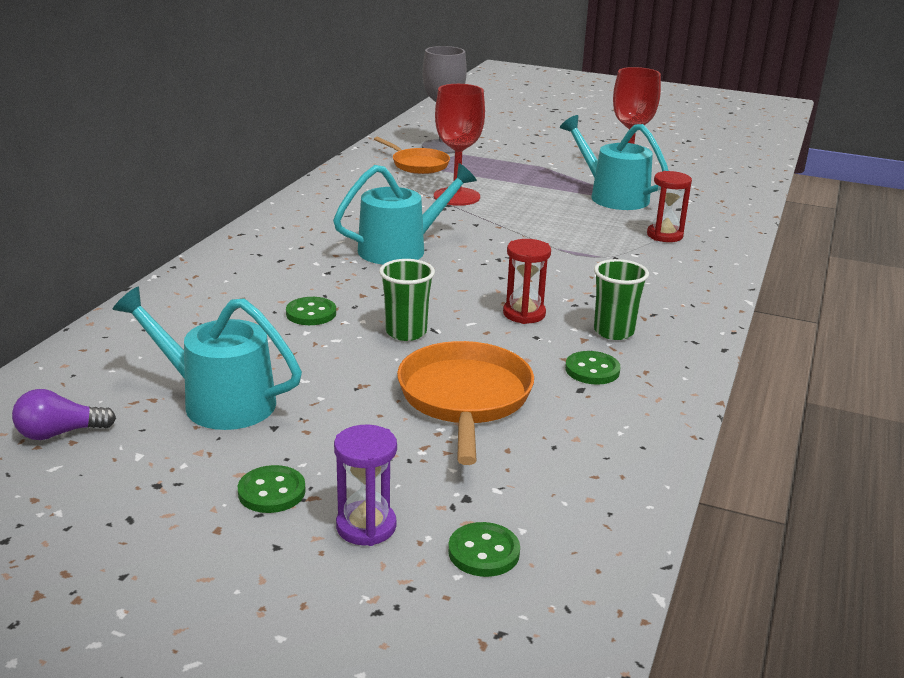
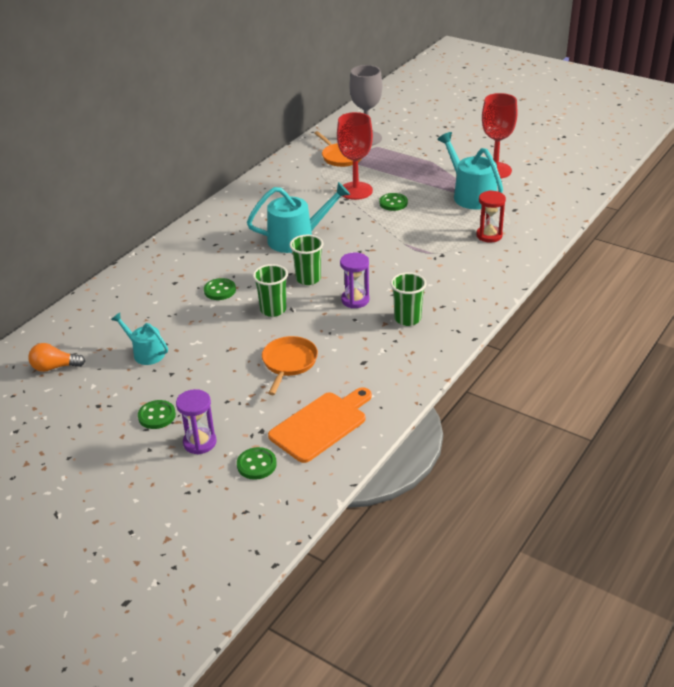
camera: 15 degrees right, 10 degrees up
purple light bulb [12,389,116,440] -> orange light bulb [28,343,85,372]
turquoise watering can [113,287,302,430] -> turquoise watering can [111,313,168,365], size x0.59
orange pan [397,341,534,465] -> orange pan [262,336,318,395], size x0.67
red hourglass [503,239,551,324] -> purple hourglass [340,252,370,308]
green button [565,351,621,385] -> green button moved to [379,193,408,211]
none -> orange cutting board [268,387,372,463]
none -> green cup [290,235,323,285]

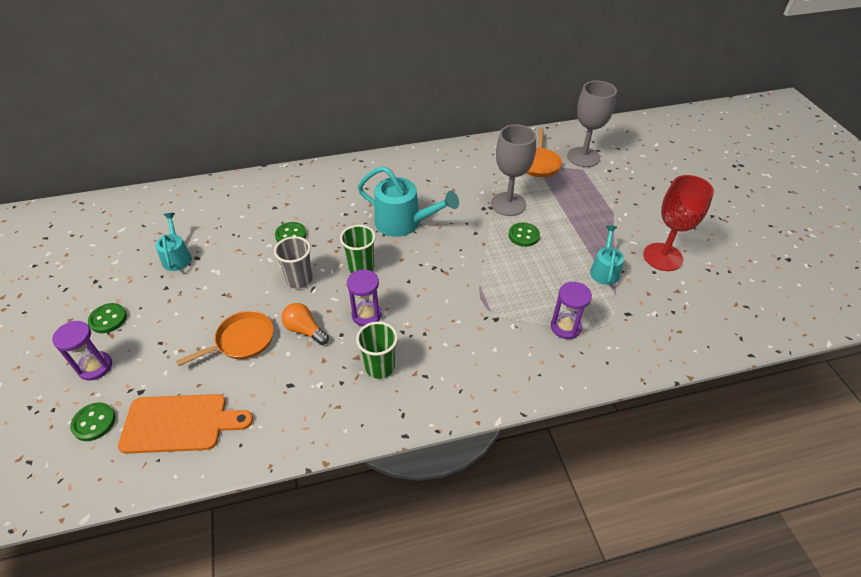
camera: 40 degrees right, 10 degrees up
orange light bulb [28,343,85,372] -> orange light bulb moved to [281,303,329,345]
green cup [253,264,288,317] -> grey cup [274,236,313,289]
red goblet [337,112,373,200] -> grey goblet [491,124,536,216]
turquoise watering can [437,132,503,209] -> turquoise watering can [590,225,624,285], size x0.59
red hourglass [476,190,506,242] -> purple hourglass [551,282,592,339]

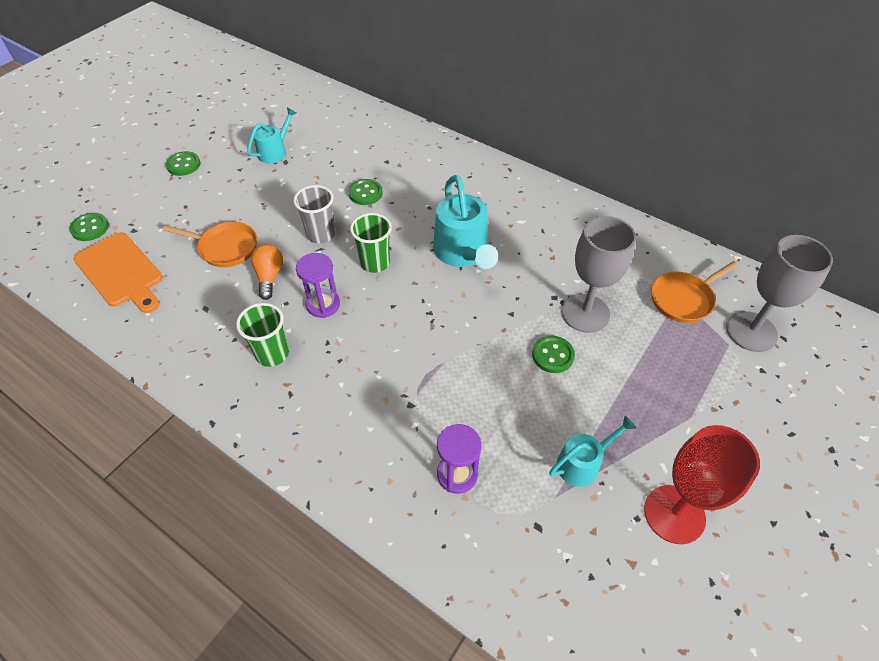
camera: 50 degrees right, 5 degrees up
purple hourglass [52,321,112,381] -> none

